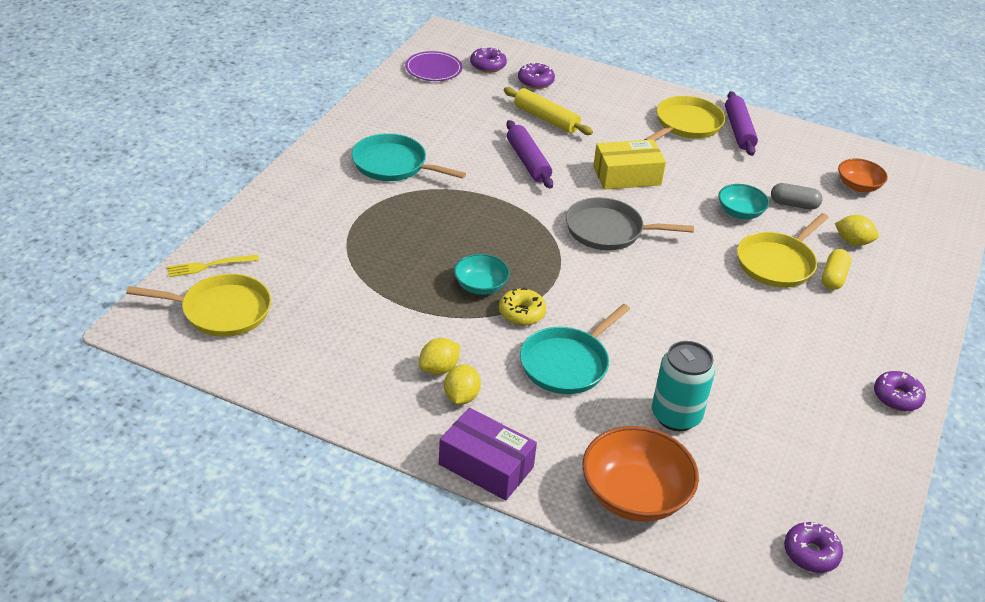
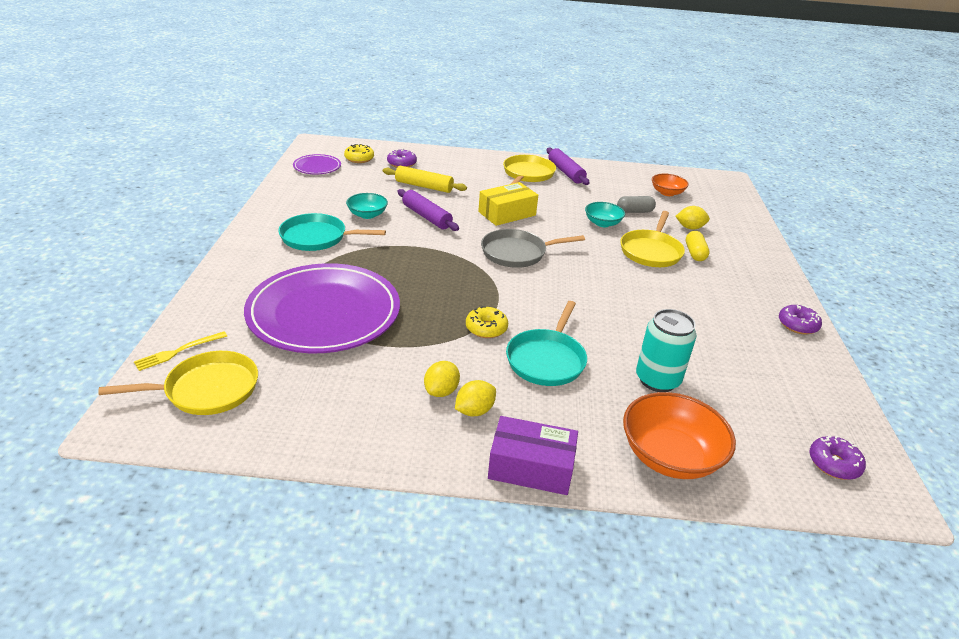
camera: 20 degrees left, 5 degrees down
yellow lemon [444,364,481,405] -> yellow lemon turned 60 degrees clockwise [455,380,496,416]
turquoise bowl [454,254,510,295] -> turquoise bowl moved to [346,193,388,219]
purple donut [470,46,507,73] -> yellow donut [344,144,374,163]
none -> purple plate [244,263,400,353]

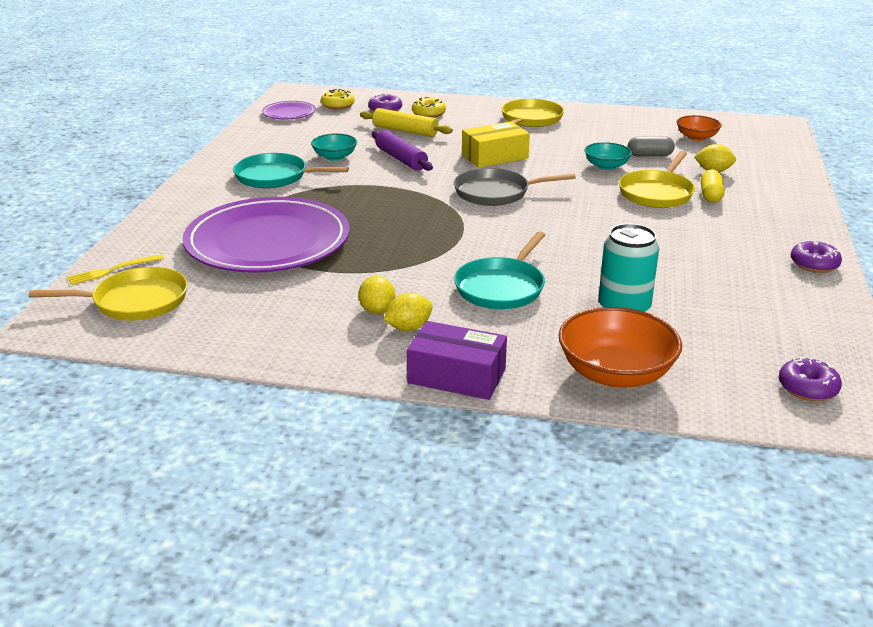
camera: 10 degrees right, 5 degrees down
yellow lemon [424,361,460,397] -> yellow lemon turned 45 degrees counterclockwise [358,276,395,314]
yellow donut [466,306,508,338] -> yellow donut moved to [412,97,446,118]
purple rolling pin [547,148,590,185] -> none

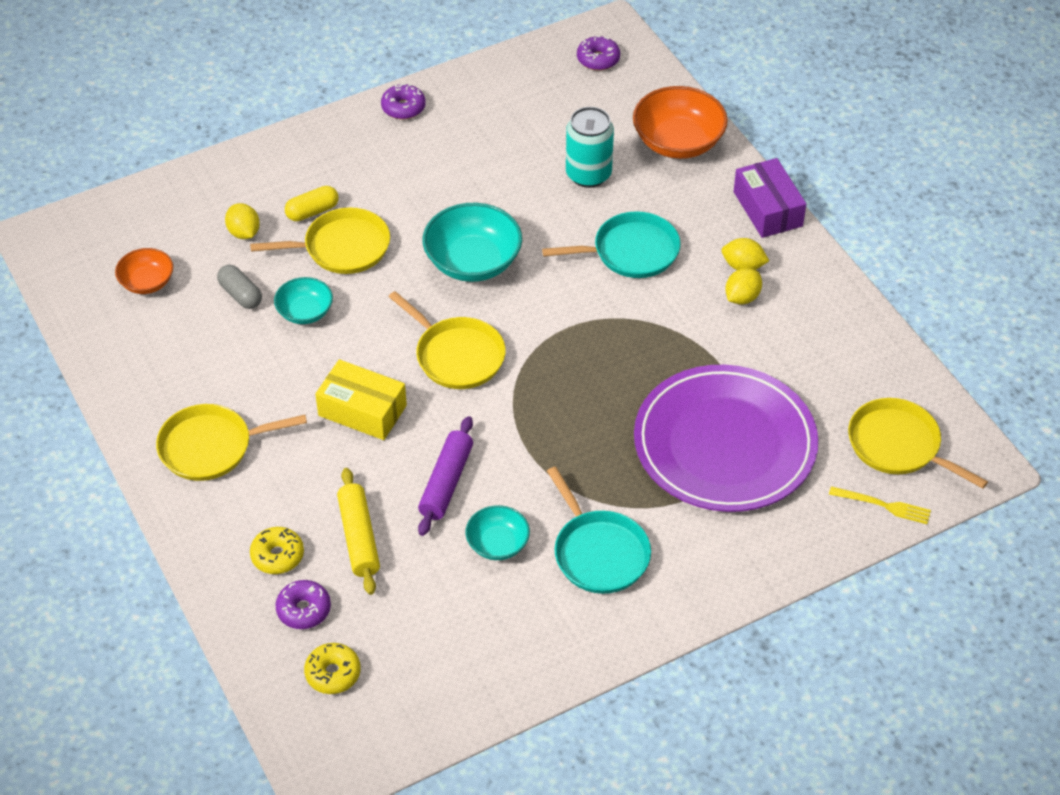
camera: 130 degrees left, 20 degrees up
purple plate [262,101,316,119] -> none
grey pan [454,168,576,206] -> yellow pan [389,291,506,389]
none -> turquoise bowl [423,203,522,282]

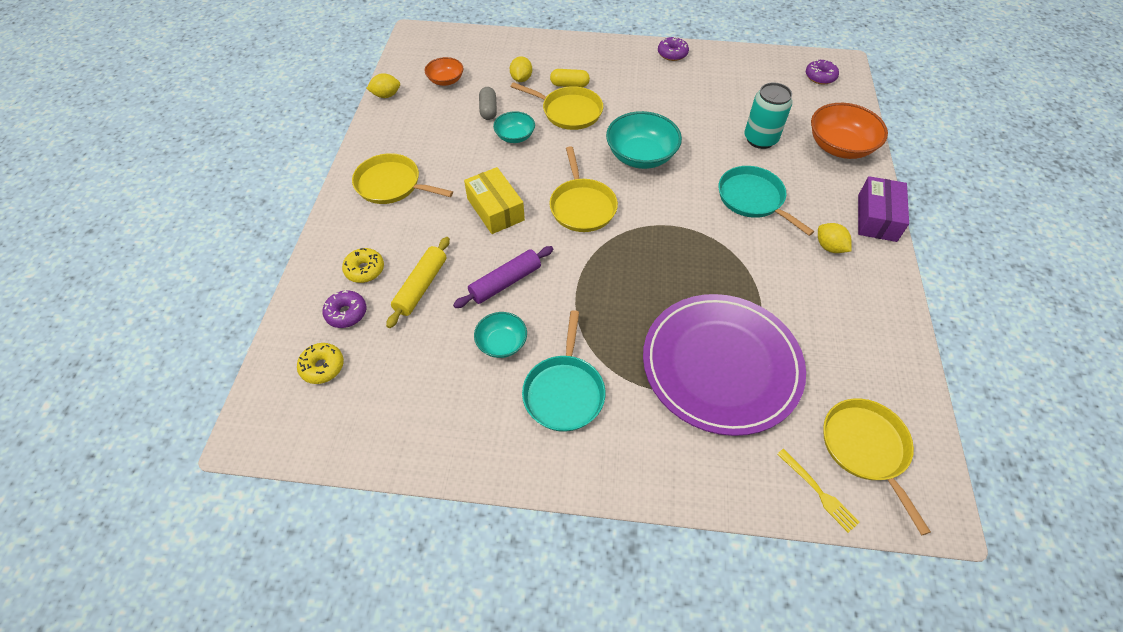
camera: 35 degrees right, 5 degrees up
turquoise pan [542,211,680,278] -> turquoise pan turned 150 degrees counterclockwise [718,166,814,236]
yellow lemon [725,268,762,305] -> yellow lemon moved to [366,73,400,98]

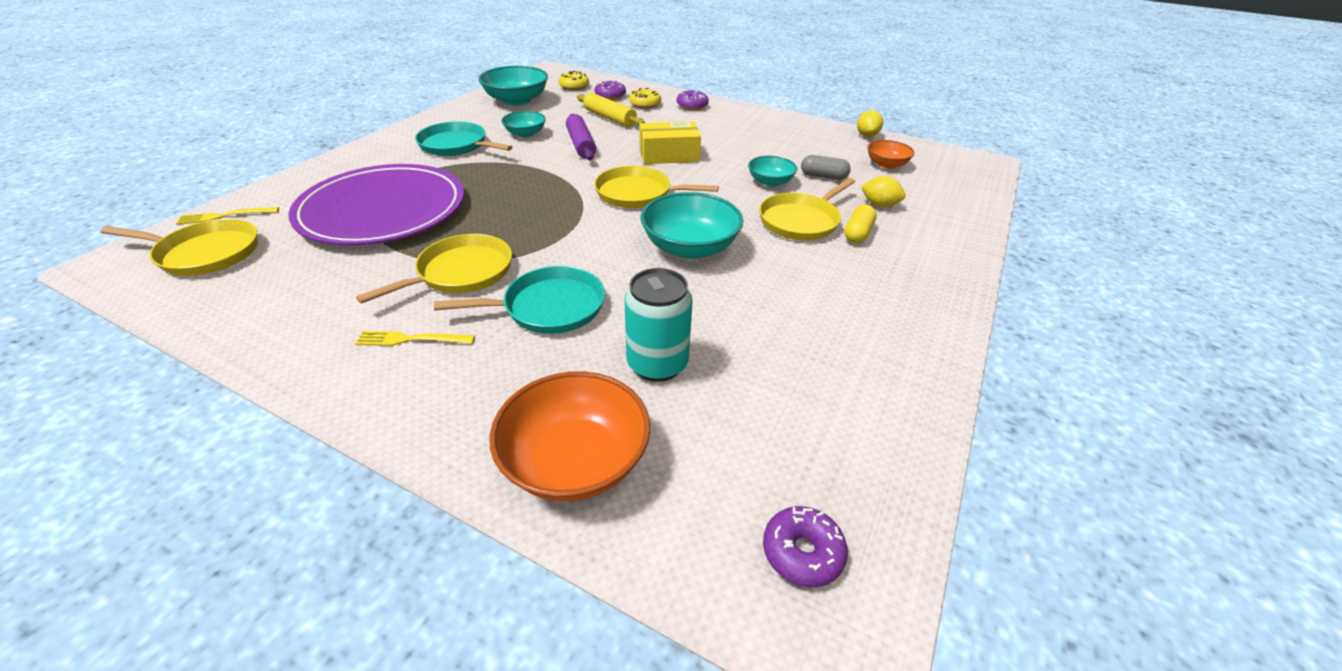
camera: 110 degrees right, 15 degrees down
yellow pan [352,153,453,204] -> yellow pan moved to [356,234,512,304]
purple donut [658,36,689,61] -> purple donut moved to [677,90,709,110]
yellow lemon [818,223,852,253] -> yellow fork [355,331,475,346]
purple box [858,176,909,242] -> none
none -> turquoise bowl [478,66,548,106]

